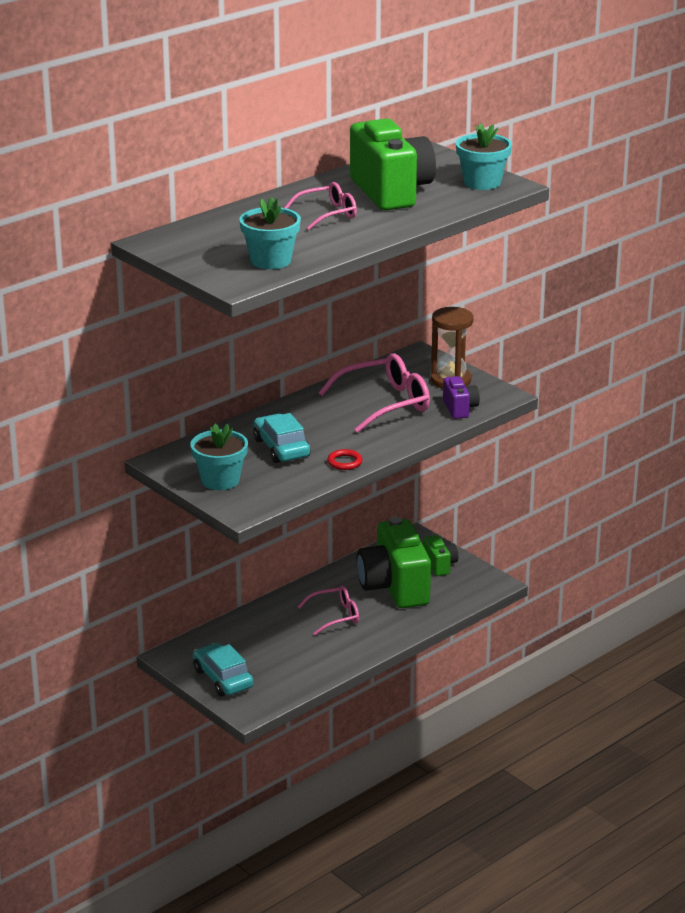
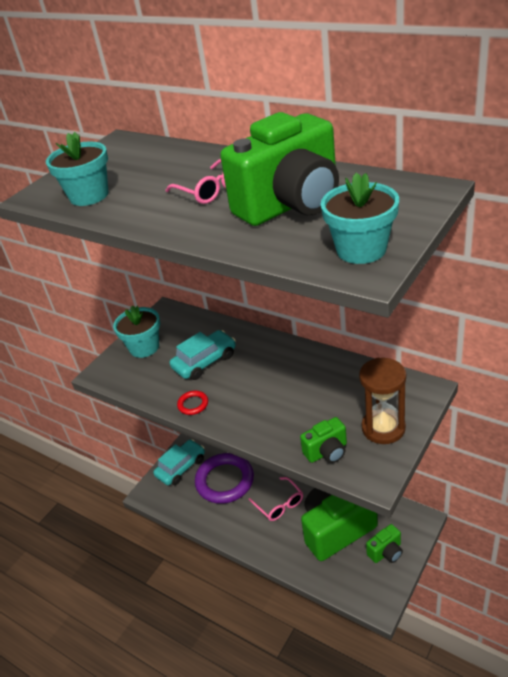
camera: 80 degrees right, 10 degrees up
pink glasses [319,353,430,433] -> none
purple camera [443,376,480,419] -> green camera [300,417,347,463]
none -> purple ring [195,453,254,504]

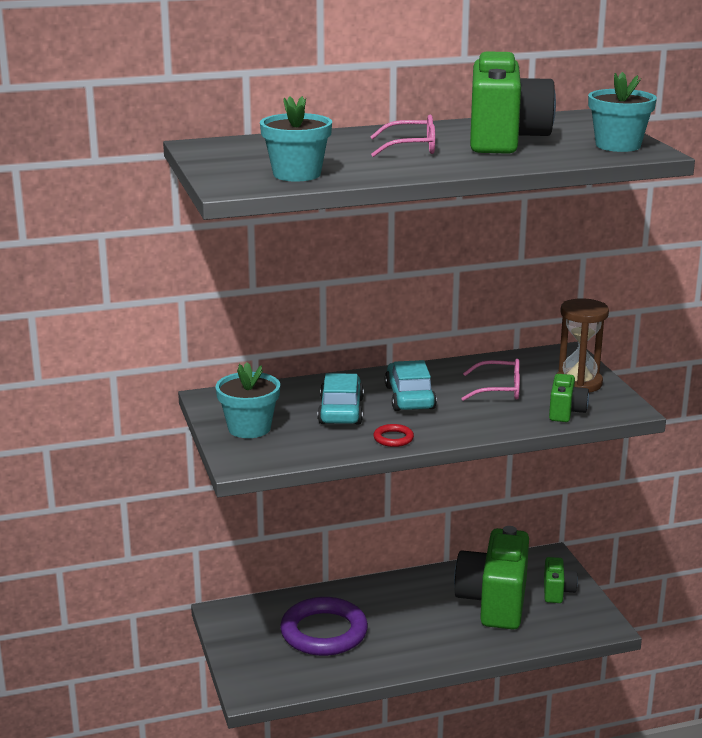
camera: 55 degrees left, 15 degrees down
turquoise car [153,439,205,485] -> turquoise car moved to [385,360,437,411]
pink glasses [249,477,303,521] -> pink glasses moved to [461,359,520,401]

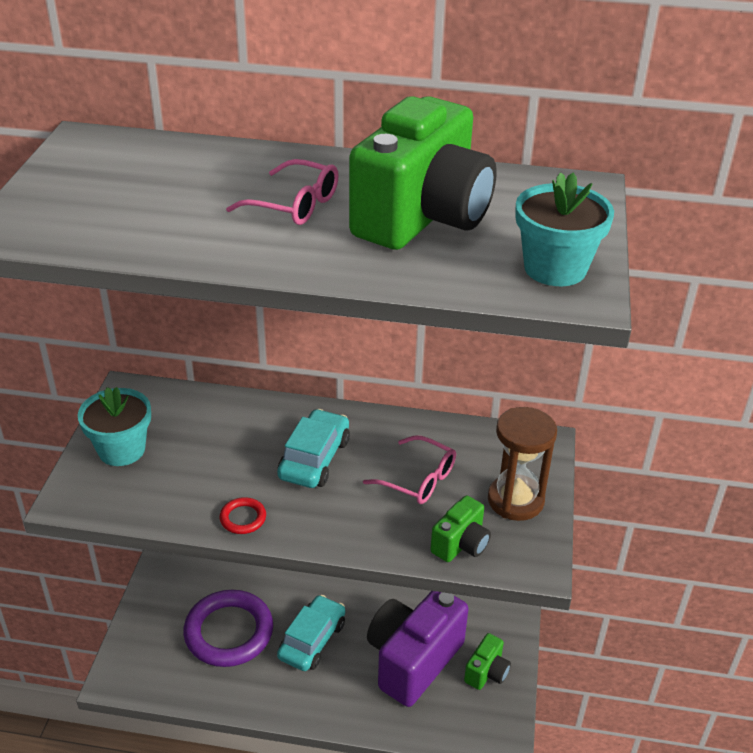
camera: 25 degrees right, 15 degrees up
turquoise flower pot [260,96,332,182] -> none
turquoise car [317,373,364,424] -> turquoise car moved to [277,595,345,671]
green camera [454,526,529,629] -> purple camera [367,591,468,707]

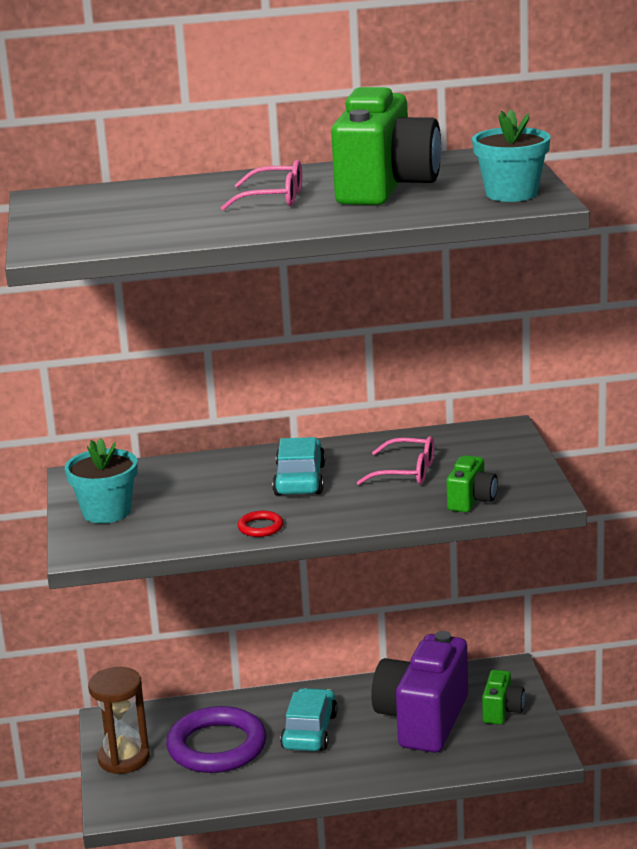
camera: 15 degrees left, 15 degrees down
brown hourglass [488,407,557,521] -> brown hourglass moved to [88,667,150,774]

